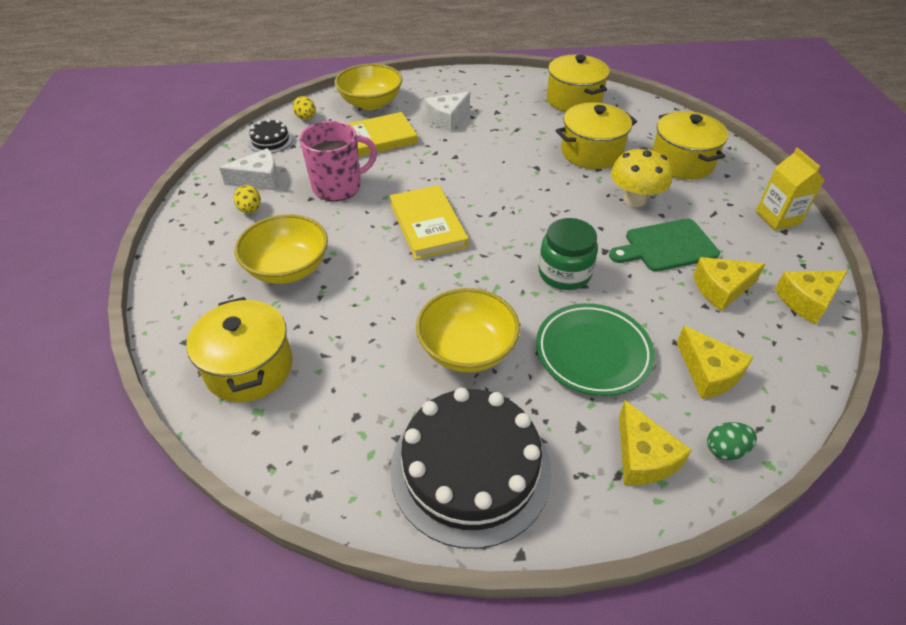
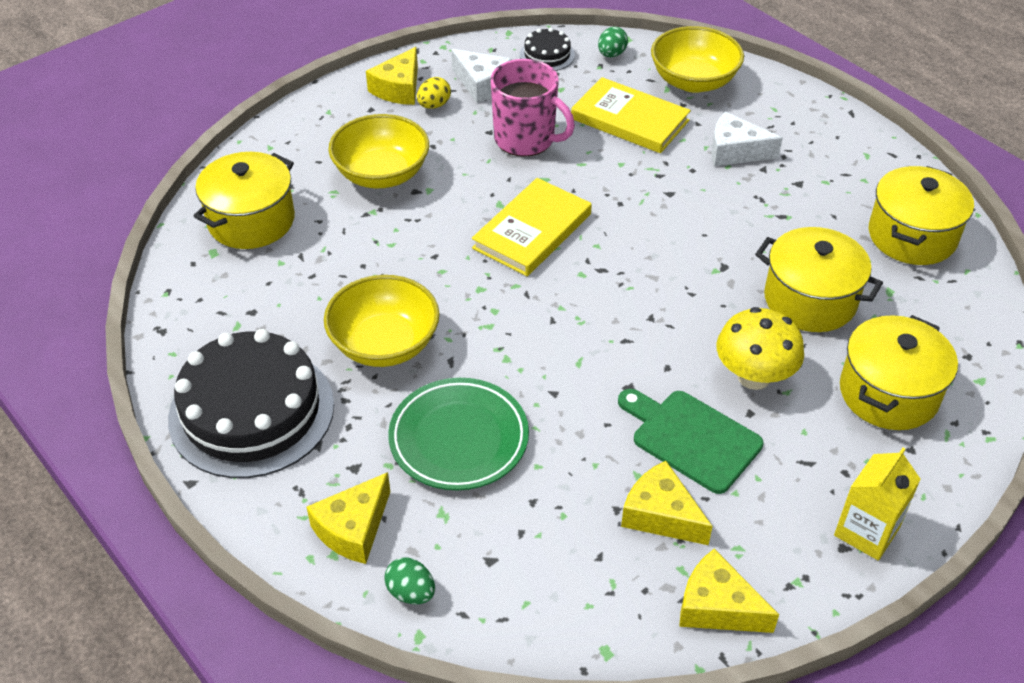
camera: 55 degrees right, 0 degrees up
yellow egg [293,96,316,120] -> green egg [598,27,628,57]
green jar [539,218,598,290] -> none
yellow cheese [677,326,754,399] -> yellow cheese moved to [366,47,418,105]

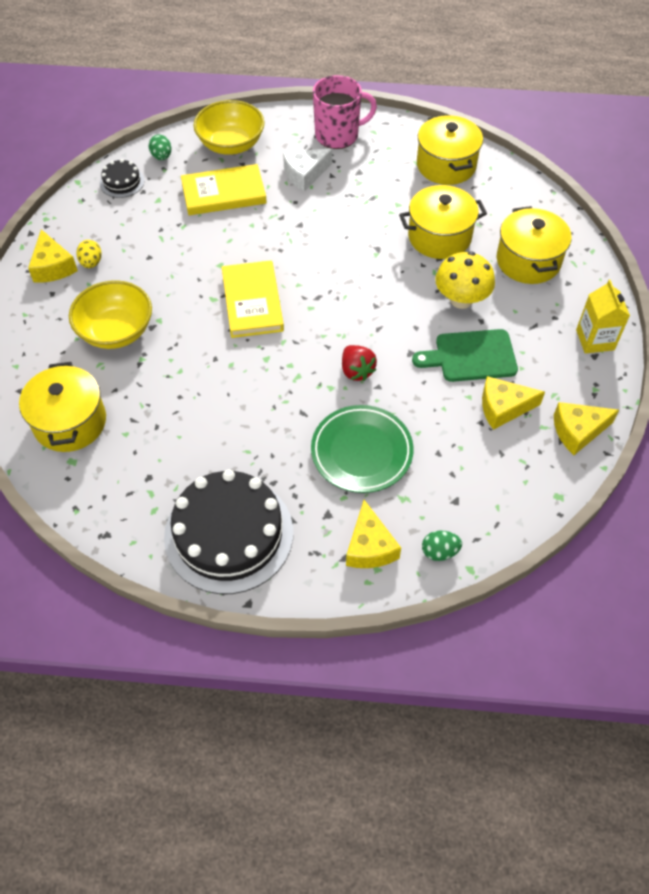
camera: 45 degrees left, 10 degrees up
yellow bowl [324,275,440,367] -> none
white cheese [451,49,511,103] -> none
pink mug [491,59,575,157] -> pink mug moved to [313,75,377,149]
none -> red strawberry [342,345,377,381]

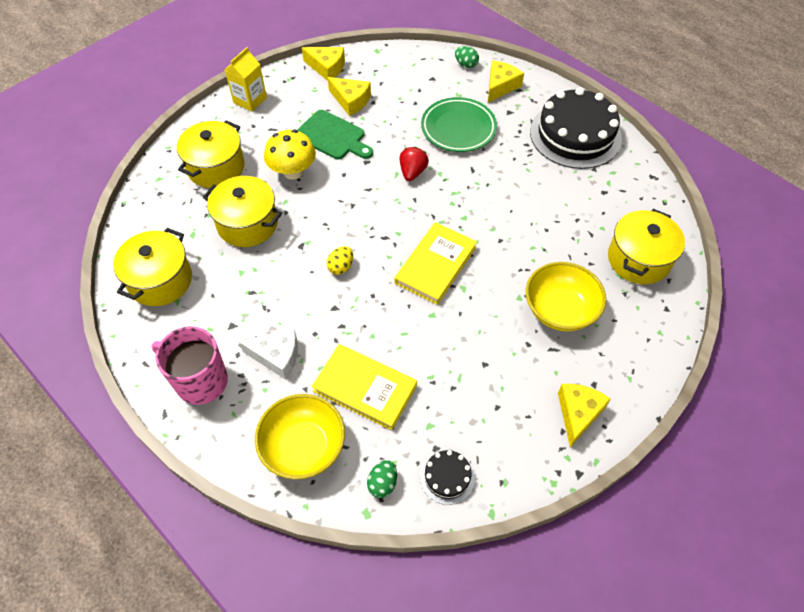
camera: 140 degrees left, 0 degrees up
yellow egg [76,240,102,268] -> yellow egg moved to [326,246,353,275]

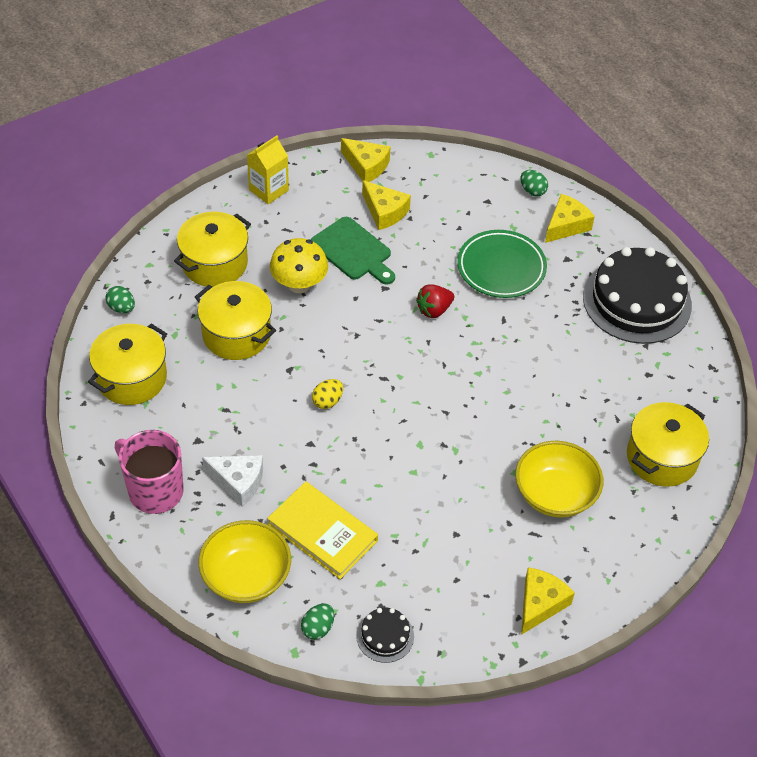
camera: 10 degrees right, 5 degrees down
yellow book [395,222,477,305] -> none
red strawberry [400,147,429,181] -> red strawberry turned 150 degrees counterclockwise [416,284,454,318]
none -> green egg [105,286,135,313]

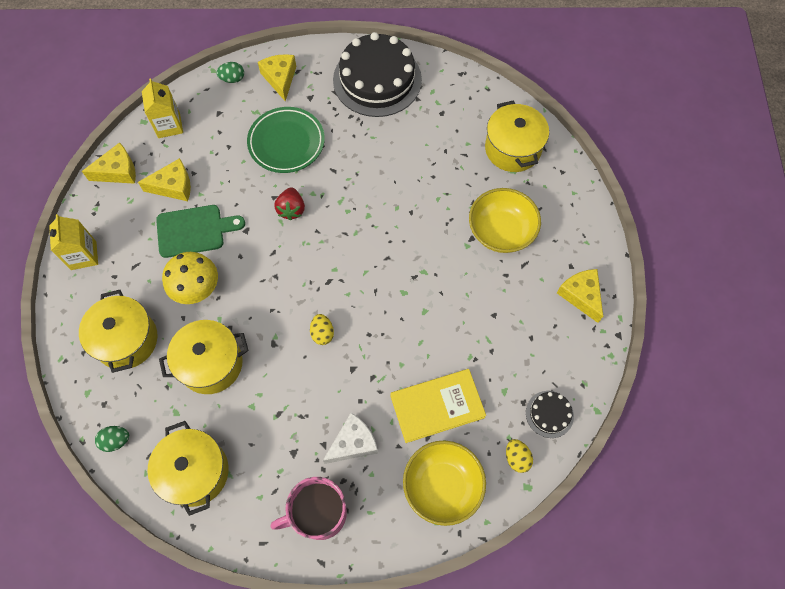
camera: 55 degrees left, 15 degrees up
green egg [301,603,334,640] -> yellow egg [506,439,533,473]
none -> yellow carton [142,78,183,138]

